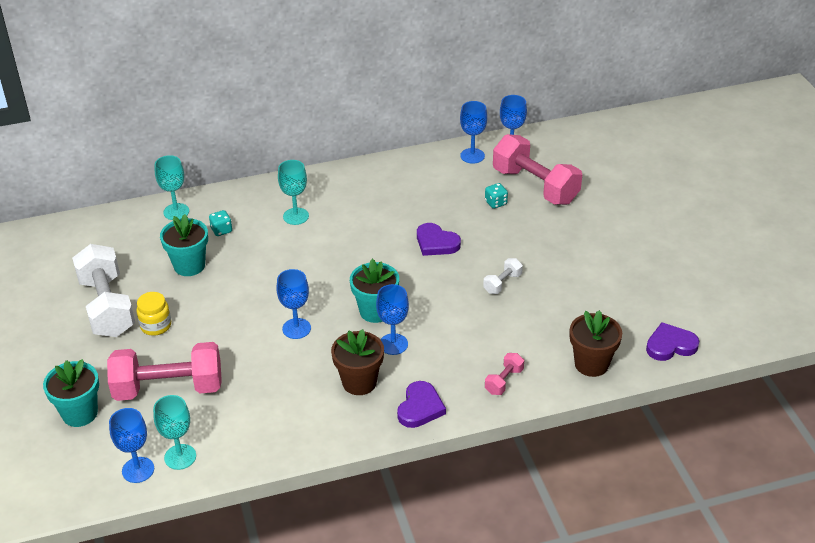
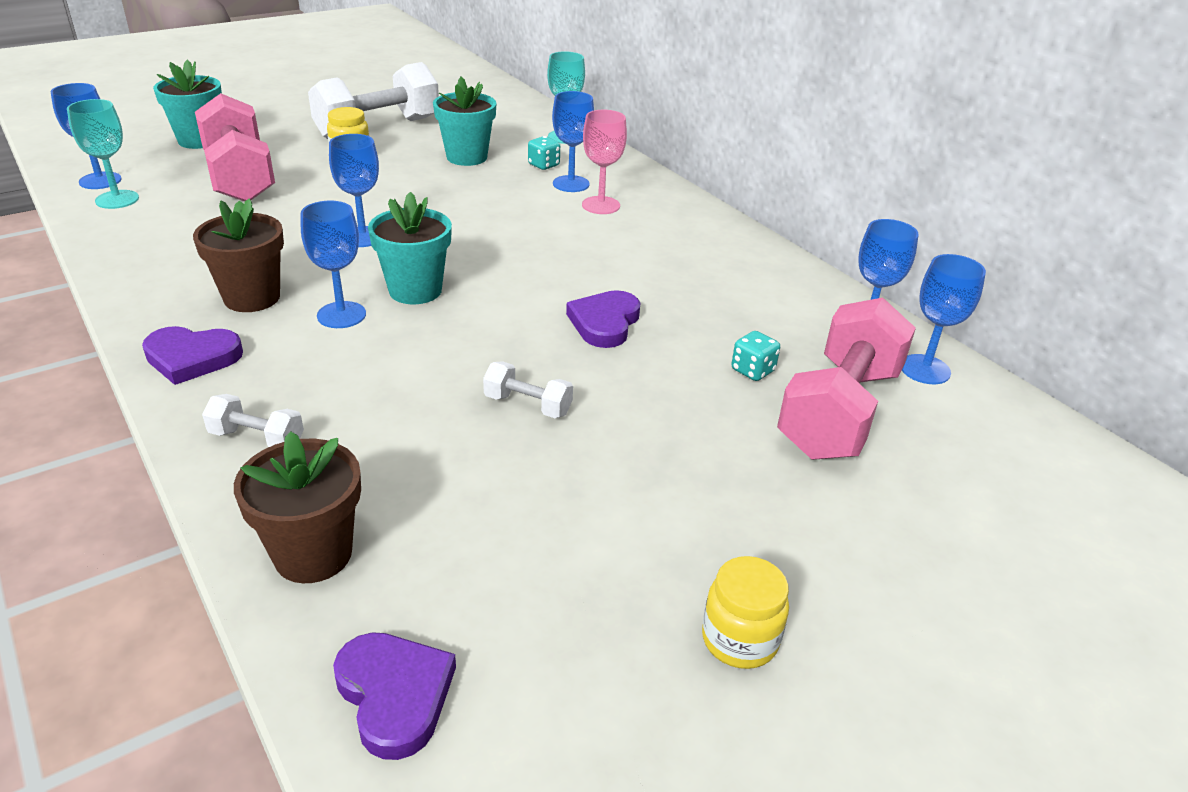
camera: 70 degrees right, 5 degrees down
turquoise goblet [278,160,309,225] -> pink goblet [582,110,627,214]
pink dumbbell [485,353,524,395] -> white dumbbell [202,394,304,447]
none -> blue goblet [552,91,594,192]
none -> yellow jar [702,556,789,669]

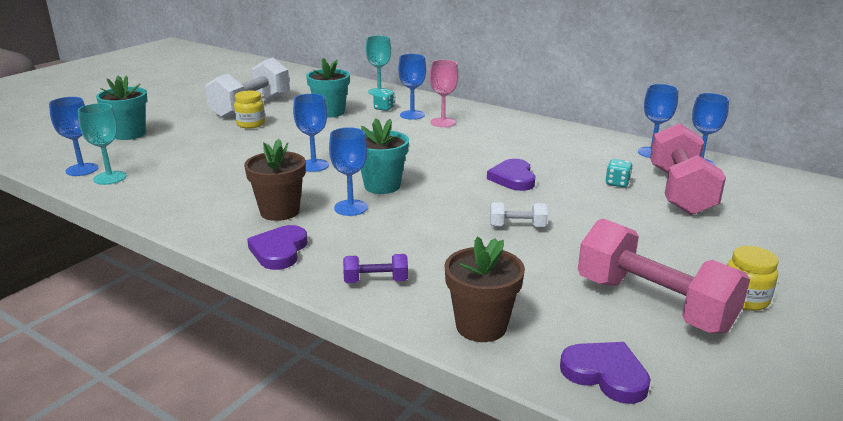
camera: 20 degrees left, 10 degrees down
purple heart [142,326,243,385] -> purple heart turned 120 degrees clockwise [247,225,308,270]
pink dumbbell [195,93,275,201] -> pink dumbbell moved to [578,218,750,334]
white dumbbell [202,394,304,447] -> purple dumbbell [343,254,408,283]

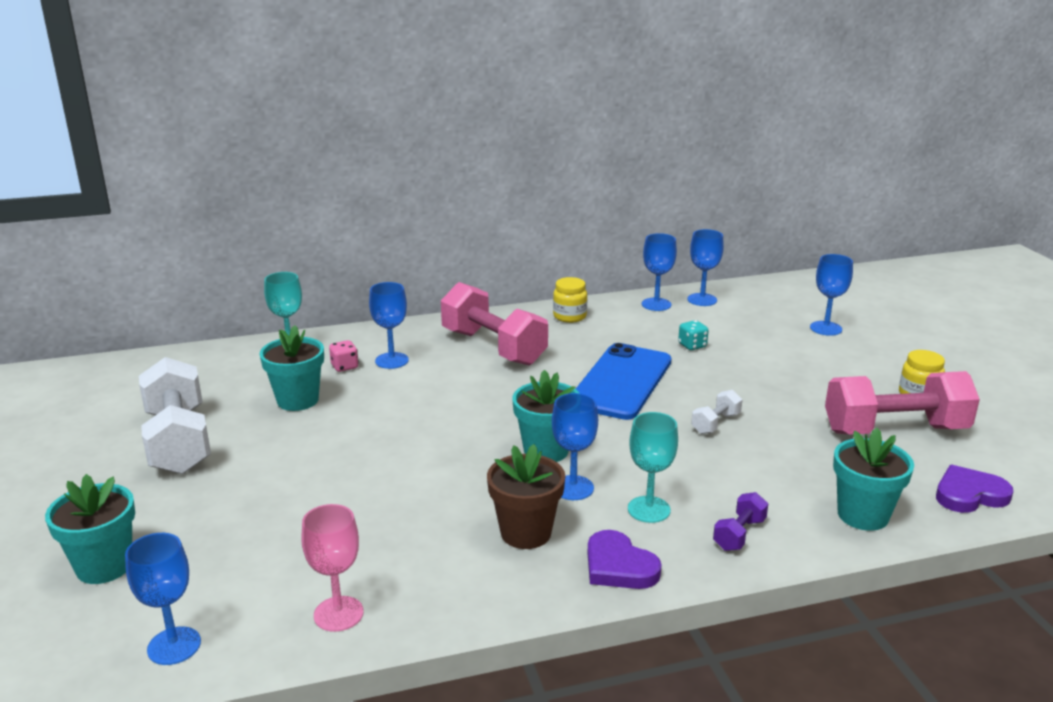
camera: 50 degrees left, 0 degrees up
turquoise goblet [78,103,127,185] -> turquoise goblet moved to [628,412,678,523]
yellow jar [234,91,265,129] -> yellow jar moved to [553,277,587,323]
blue goblet [293,94,329,172] -> blue goblet moved to [810,254,853,336]
turquoise dice [373,89,395,111] -> pink dice [329,340,359,372]
pink goblet [430,60,458,127] -> pink goblet moved to [302,504,364,632]
brown flower pot [445,236,525,342] -> turquoise flower pot [833,428,914,531]
purple heart [487,159,535,191] -> blue phone [576,343,672,420]
pink dumbbell [650,123,726,215] -> pink dumbbell moved to [441,282,548,366]

